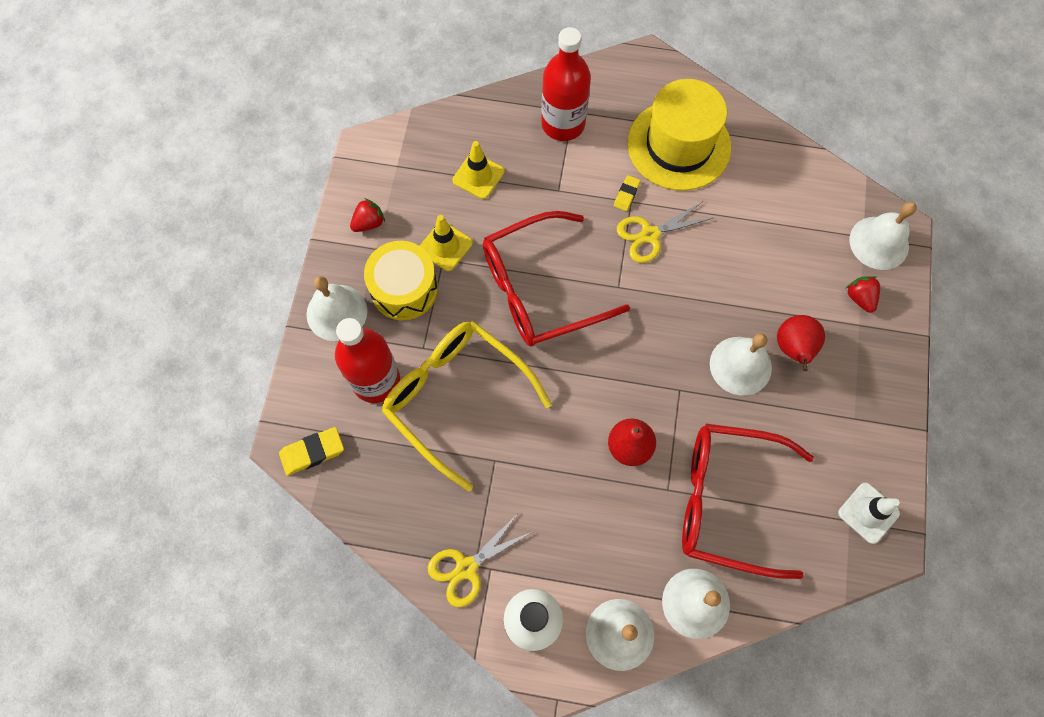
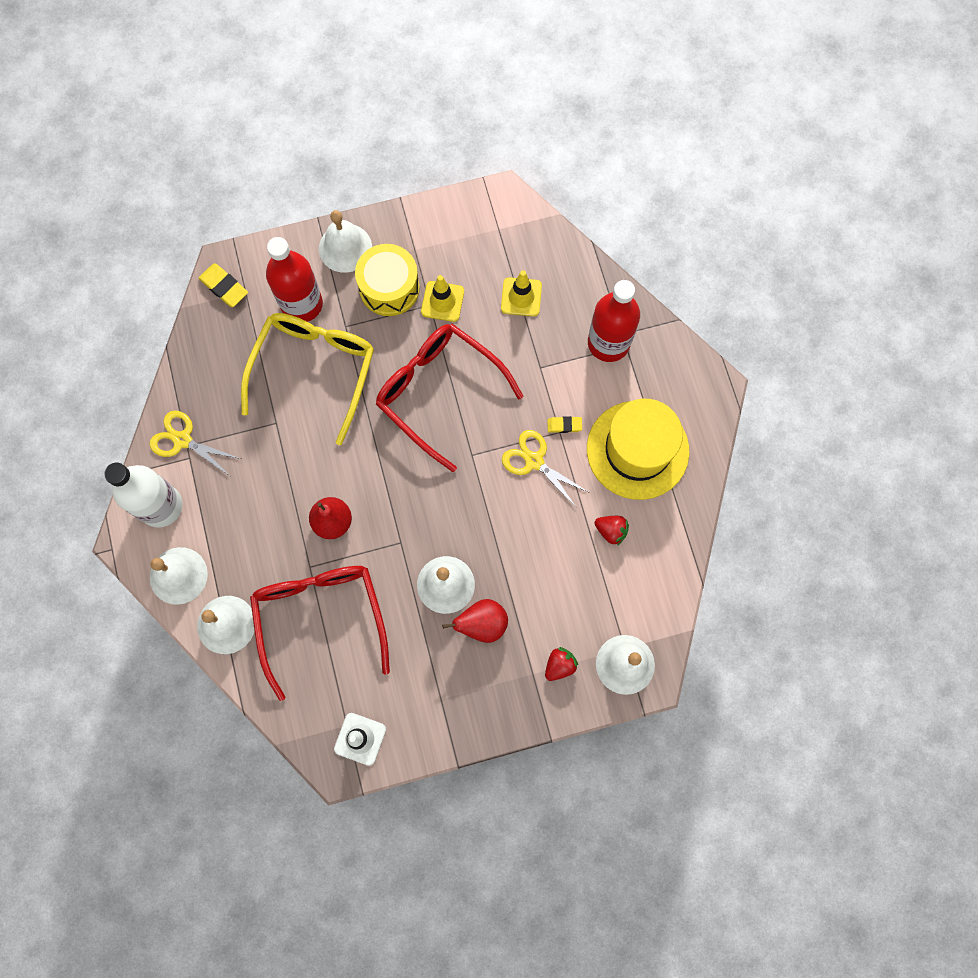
camera: 65 degrees right, 5 degrees up
red strawberry [350,198,385,232] -> red strawberry moved to [595,516,629,546]

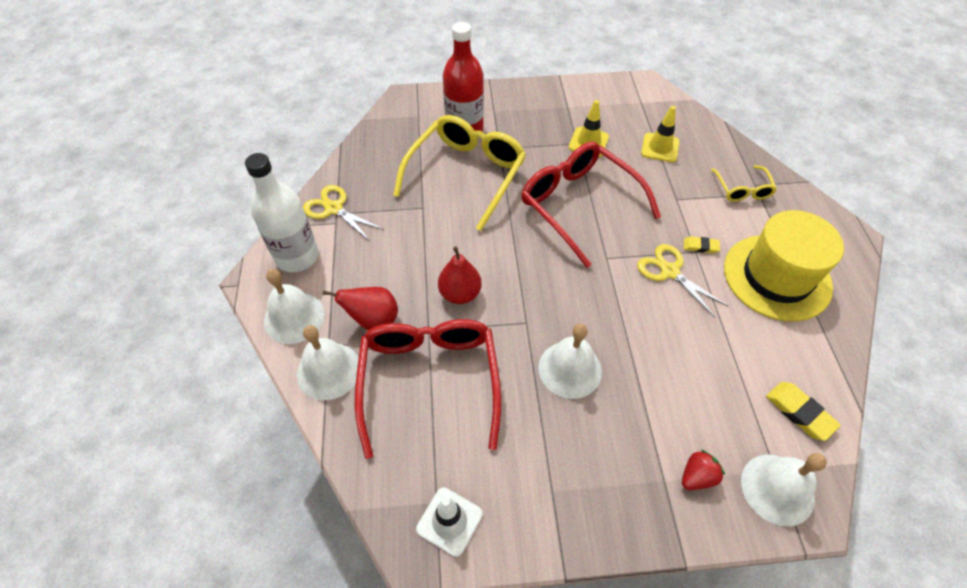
camera: 10 degrees right, 20 degrees down
yellow eraser [199,263,248,307] -> yellow eraser moved to [766,382,841,441]
white bell [319,210,372,273] -> none
yellow drum [355,244,420,316] -> none
red pear [442,599,508,643] -> red pear moved to [323,287,398,330]
red bottle [588,280,640,362] -> yellow glasses [711,165,777,202]
red strawberry [595,516,629,546] -> none

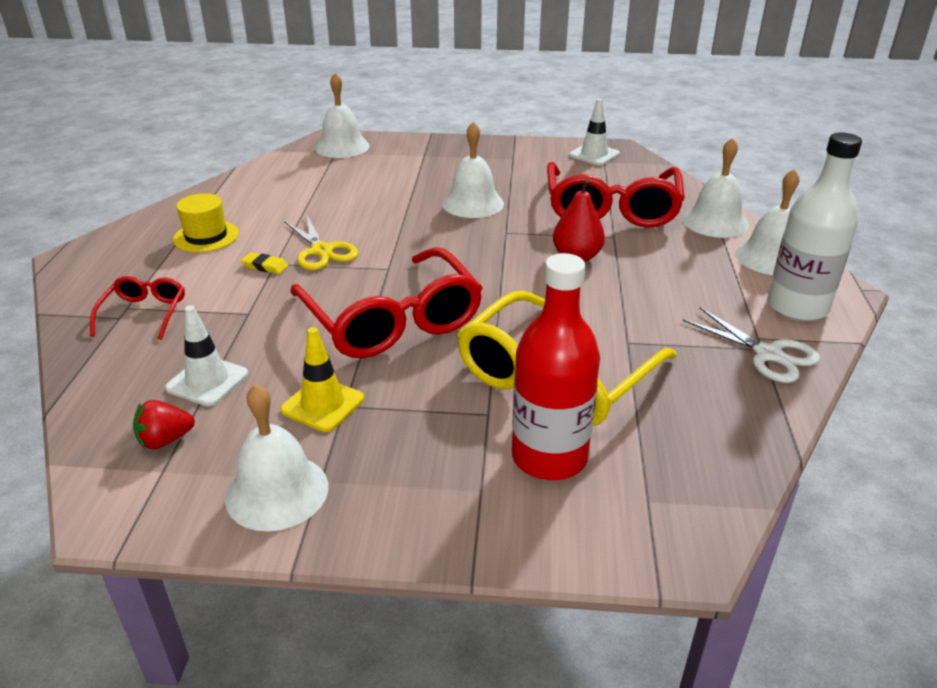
camera: 170 degrees left, 20 degrees down
yellow scissors [303,185,384,241] -> white scissors [683,307,820,383]
red pear [323,287,398,330] -> none
yellow traffic cone [641,106,679,162] -> white traffic cone [165,305,248,406]
red strawberry [682,450,725,490] -> red strawberry moved to [133,400,195,450]
yellow glasses [711,165,777,202] -> red glasses [90,276,185,340]
yellow hat [724,210,844,321] -> yellow hat [173,193,239,252], size x0.53
yellow eraser [766,382,841,441] -> none
none -> white bell [225,384,328,531]

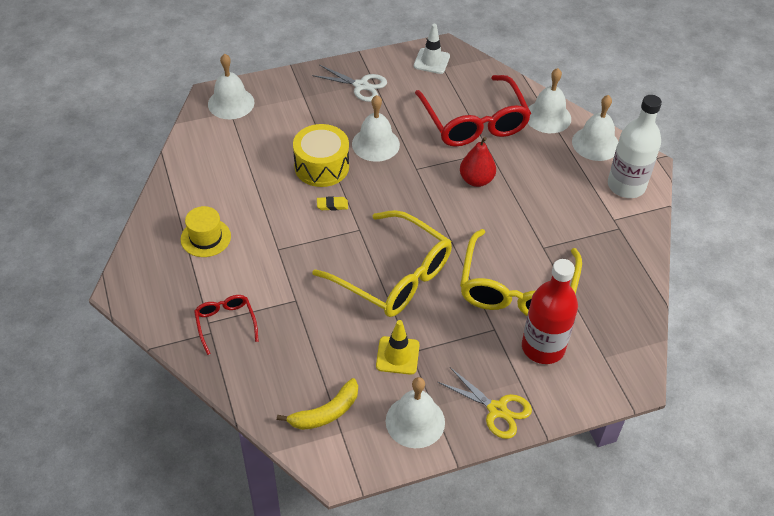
camera: 25 degrees left, 15 degrees up
red strawberry [133,400,195,450] -> yellow banana [277,378,358,430]
white traffic cone [165,305,248,406] -> none
yellow eraser [241,252,288,274] -> yellow eraser moved to [317,196,348,211]
yellow scissors [284,216,359,270] -> yellow scissors moved to [438,367,532,439]
red glasses [291,247,483,358] -> yellow glasses [313,210,452,317]
white scissors [683,307,820,383] -> white scissors moved to [312,65,387,102]
none -> yellow drum [293,124,349,187]

